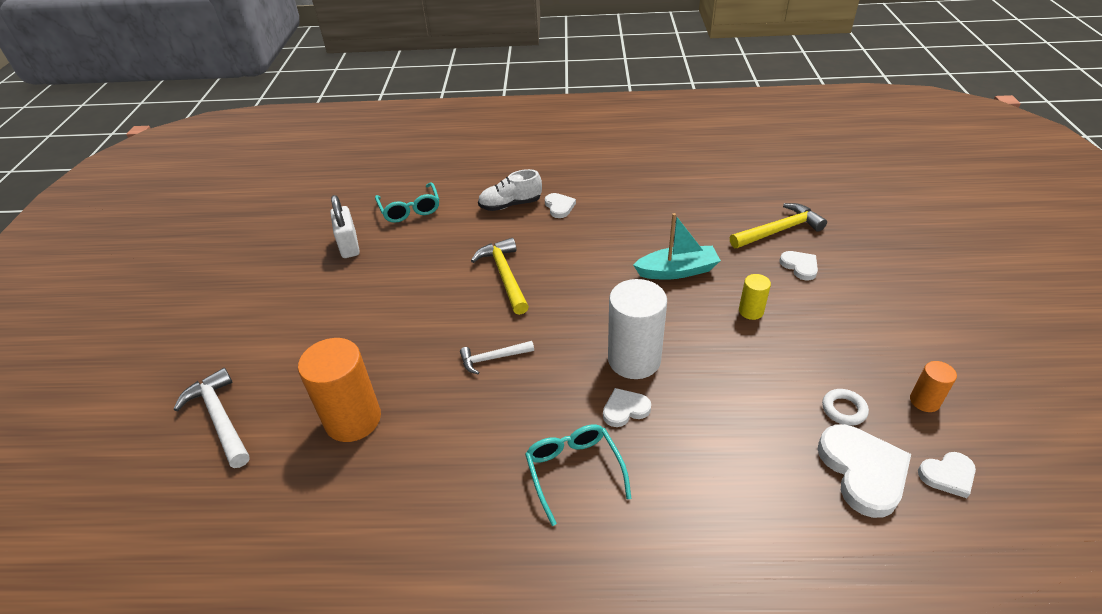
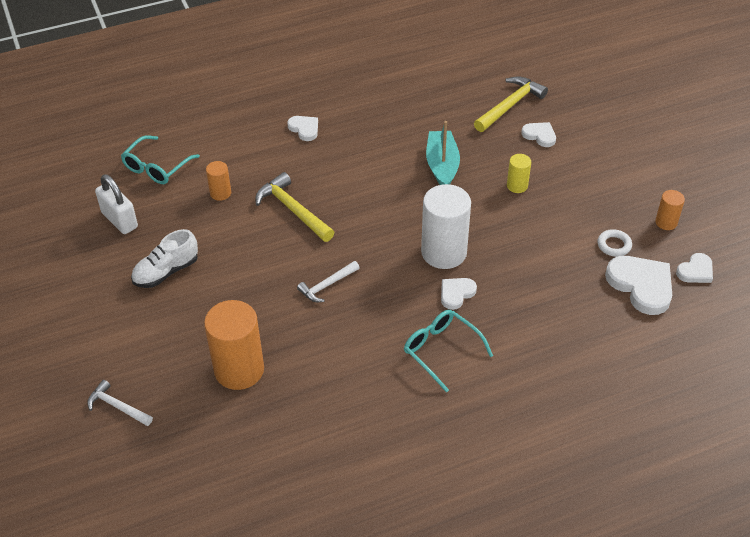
camera: 25 degrees left, 5 degrees up
white hammer [173,368,250,468] -> white hammer [87,380,153,426], size x0.63
turquoise glasses [375,182,439,223] -> turquoise glasses turned 75 degrees clockwise [121,135,200,184]
white shoe [478,169,542,211] -> white shoe moved to [131,229,198,288]
turquoise boat [633,213,721,280] -> turquoise boat turned 60 degrees counterclockwise [426,121,460,185]
none -> orange cylinder [206,161,231,201]

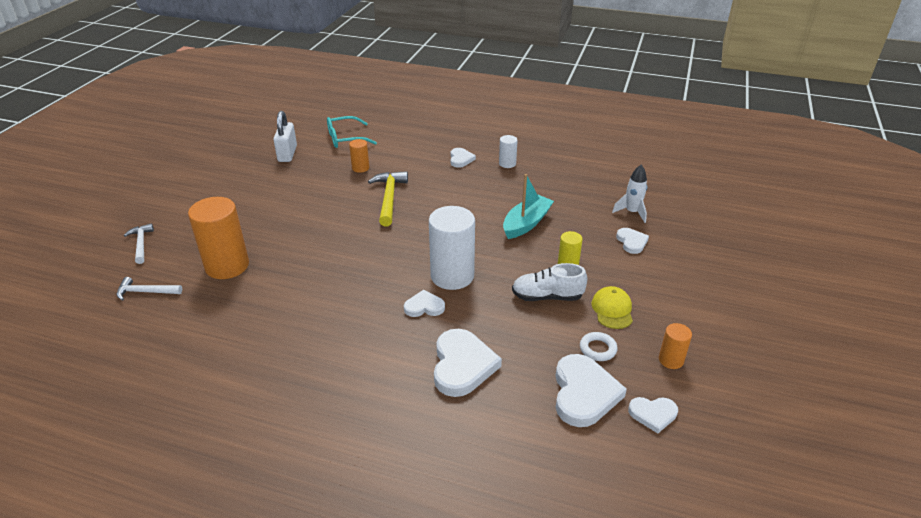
camera: 40 degrees right, 10 degrees down
white shoe [131,229,198,288] -> white shoe moved to [512,263,587,301]
white hammer [297,261,360,302] -> white hammer moved to [117,277,182,301]
turquoise glasses [404,310,493,392] -> none
yellow hammer [474,76,548,132] -> white rocket [612,165,647,223]
none -> white heart [434,329,502,397]
none -> white cylinder [499,135,518,168]
none -> yellow cap [592,286,633,329]

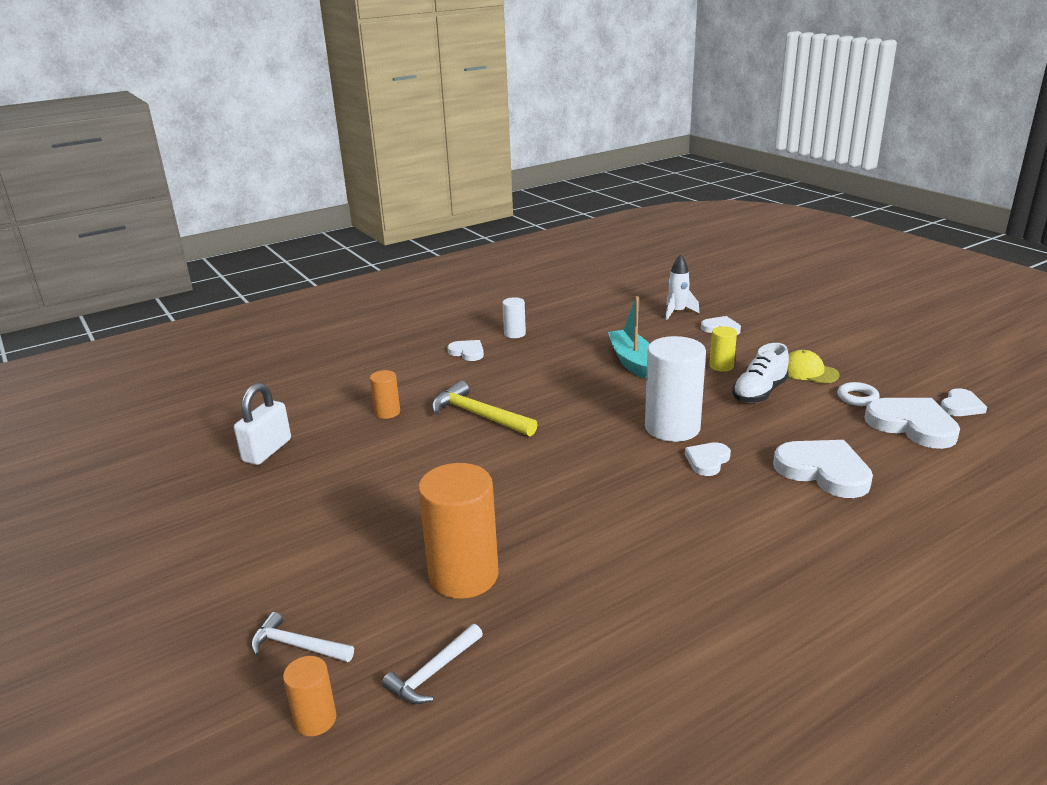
camera: 50 degrees left, 10 degrees down
white padlock [273,111,297,162] -> white padlock turned 75 degrees clockwise [234,383,291,465]
turquoise glasses [327,116,377,148] -> none
orange cylinder [659,323,692,369] -> orange cylinder moved to [283,656,337,736]

